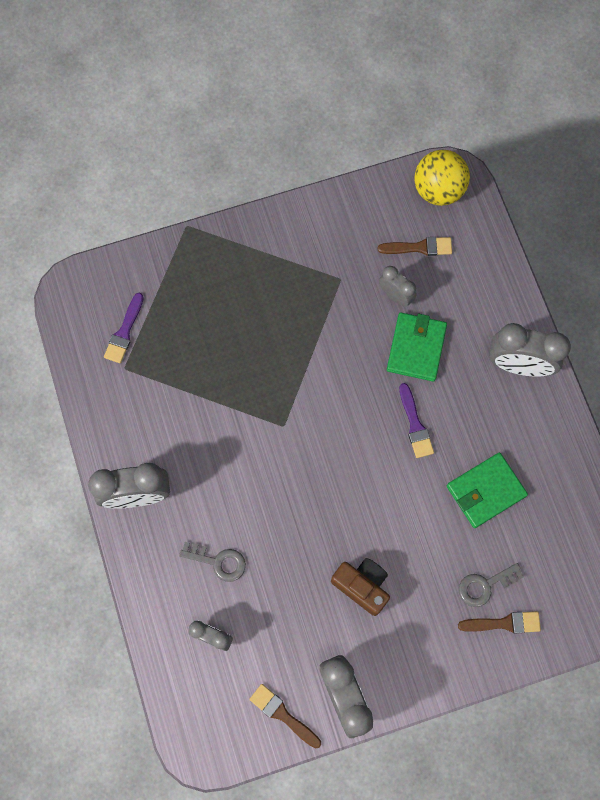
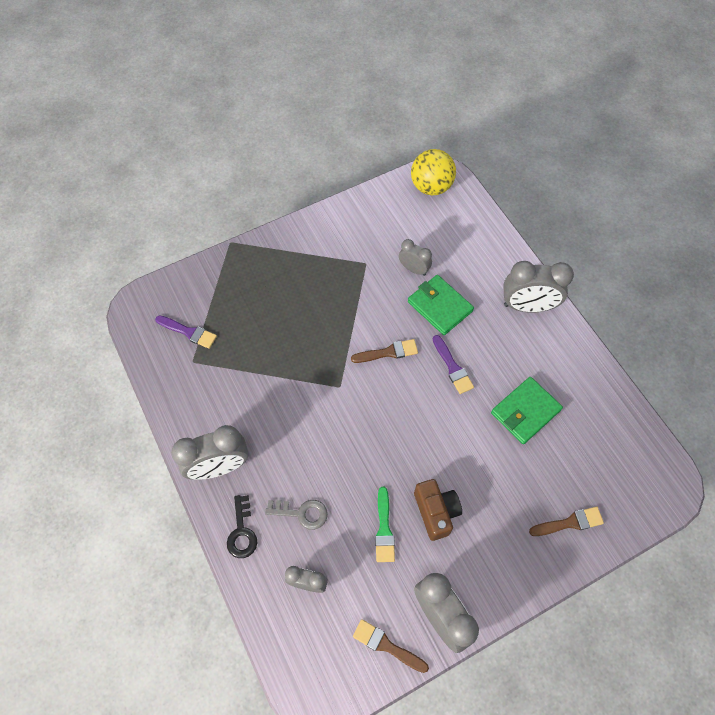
camera: 10 degrees left, 10 degrees down
purple brush [104,293,144,363] -> purple brush turned 75 degrees counterclockwise [155,315,217,349]
brown camera [331,558,390,616] -> brown camera turned 45 degrees clockwise [414,479,462,541]
brown brush [378,237,452,256] -> brown brush moved to [351,339,418,363]
green wallet [387,313,447,381] -> green wallet turned 45 degrees counterclockwise [408,275,474,335]
grey key [459,563,524,607] -> none
none -> black key [227,495,257,558]
none -> green brush [375,487,395,562]

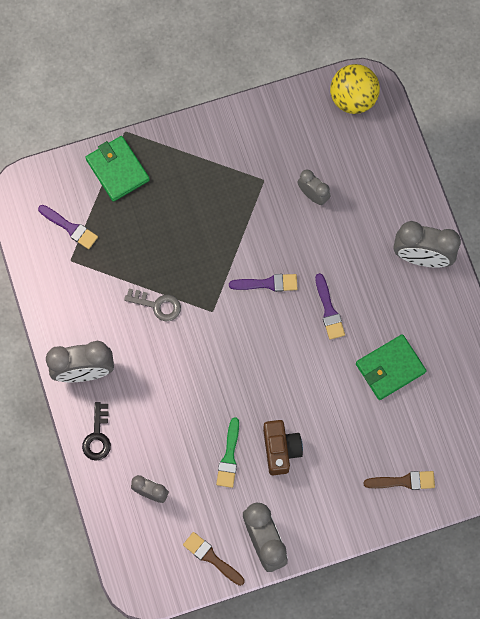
camera: 10 degrees right, 10 degrees up
grey key [265,500,328,530] -> grey key moved to [124,289,181,321]
brown brush [351,339,418,363] -> purple brush [229,274,297,292]
green wallet [408,275,474,335] -> green wallet moved to [85,136,150,202]

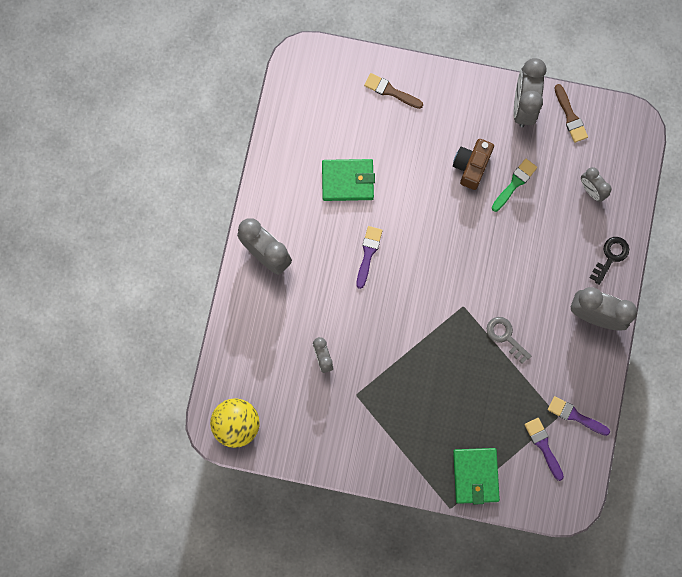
camera: 150 degrees left, 5 degrees up
purple brush [229,274,297,292] -> purple brush moved to [548,396,610,436]

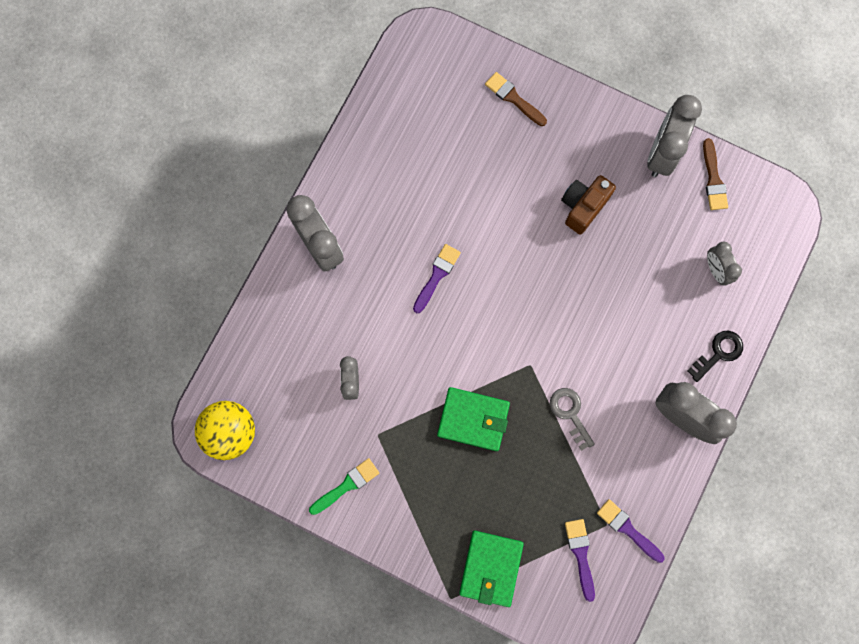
camera: 15 degrees right, 0 degrees up
green wallet [322,159,375,201] -> green wallet moved to [437,387,510,451]
green brush [492,159,537,212] -> green brush moved to [309,458,379,515]

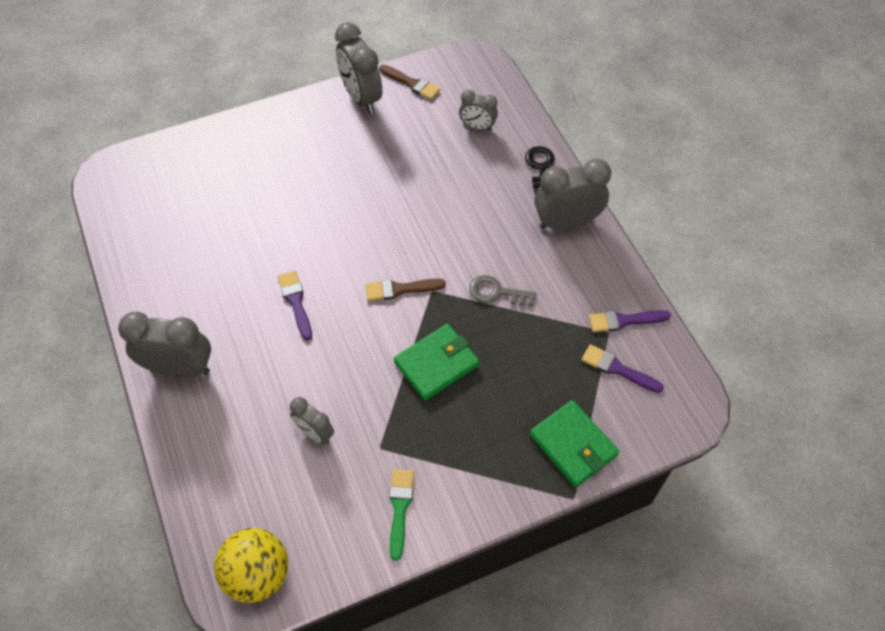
camera: 50 degrees left, 20 degrees down
brown brush [485,72,547,126] -> brown brush moved to [365,279,446,301]
brown camera [561,175,616,234] -> none

